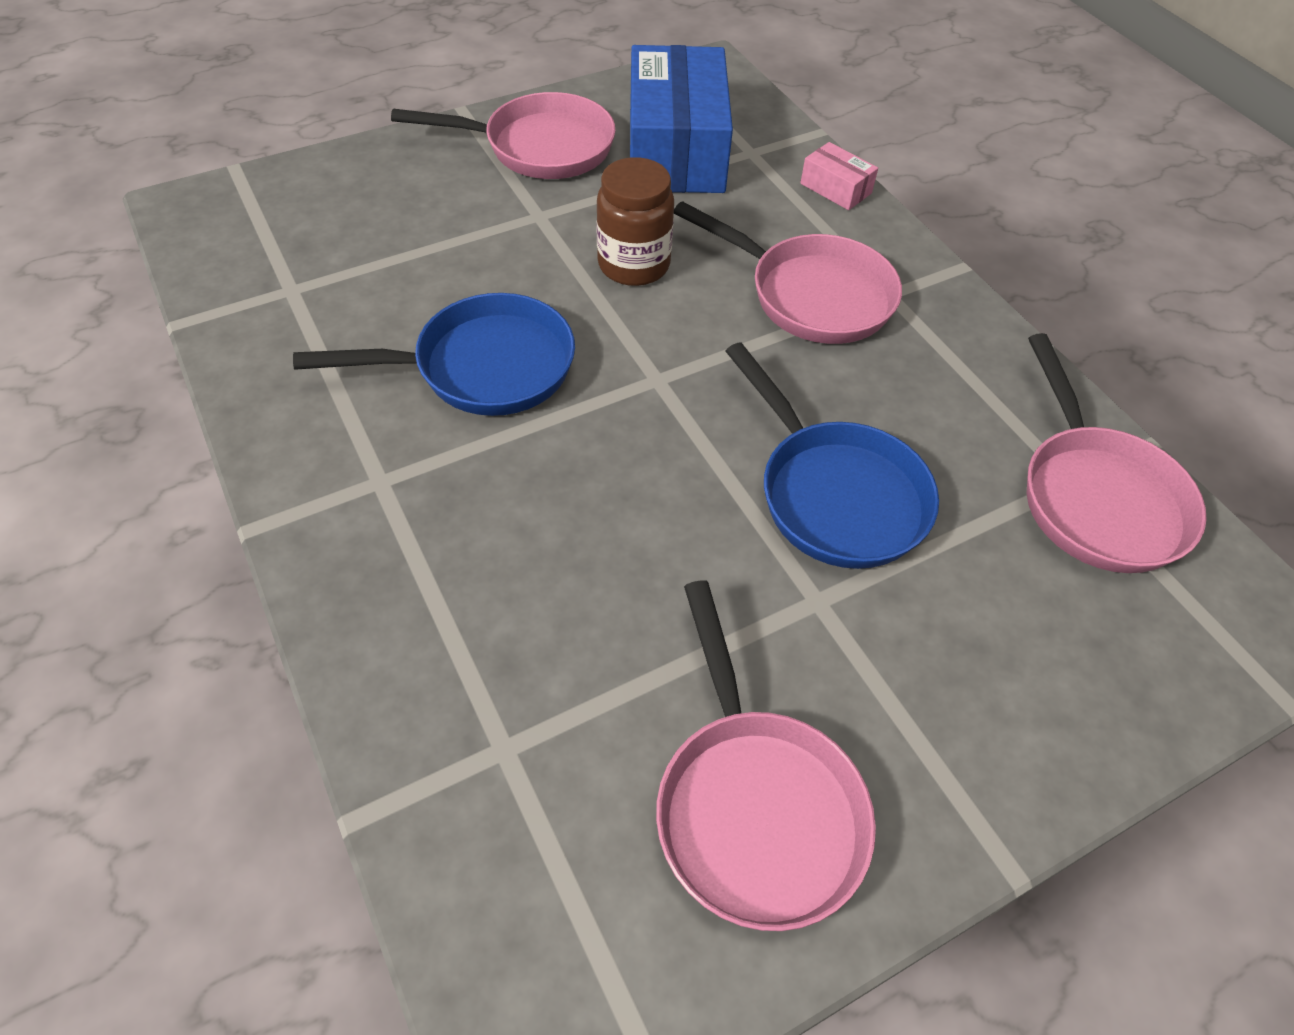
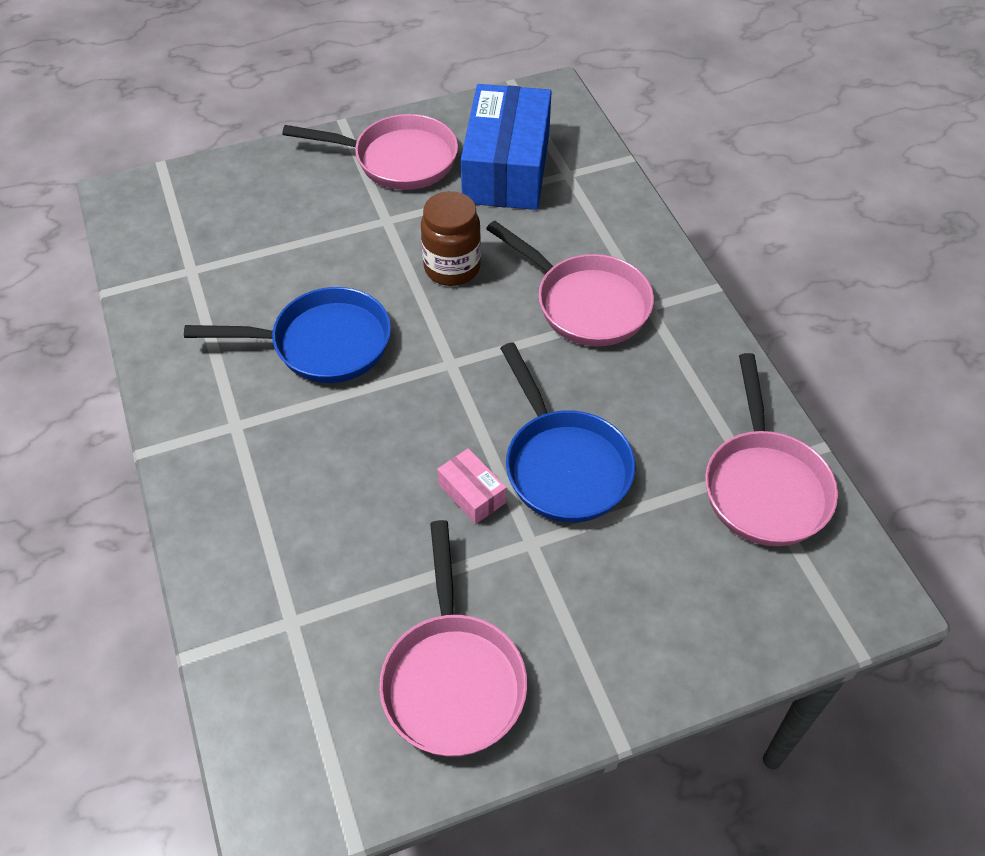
camera: 10 degrees right, 0 degrees up
pink box [800,142,878,210] -> pink box moved to [437,448,506,524]

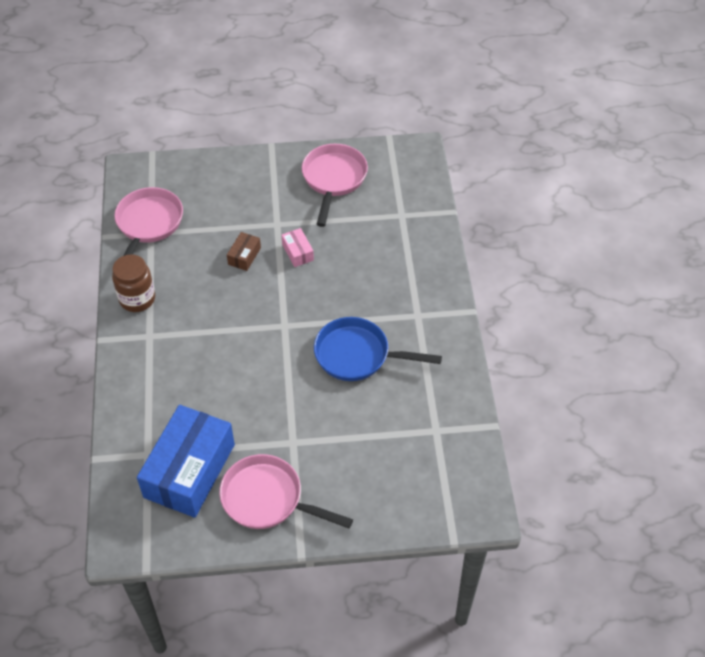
camera: 165 degrees left, 0 degrees up
brown jar [421,191,481,286] -> brown jar moved to [112,255,155,312]
pink pan [486,221,654,346] -> none
blue pan [500,343,636,523] -> brown box [227,232,261,271]

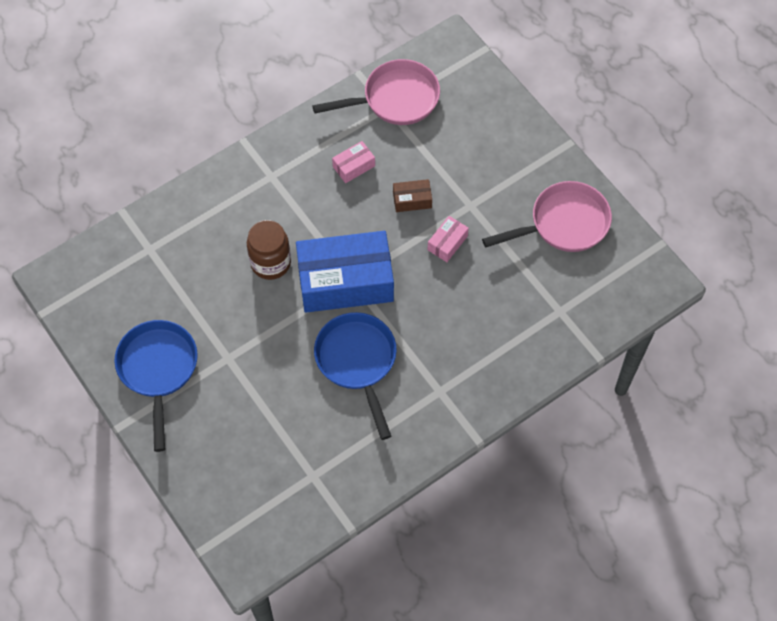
camera: 60 degrees right, 10 degrees up
brown jar [112,255,155,312] -> brown jar moved to [247,220,291,280]
blue box [137,405,235,518] -> blue box moved to [296,231,394,313]
pink pan [219,454,353,529] -> blue pan [114,320,198,452]
none -> pink box [332,141,375,183]

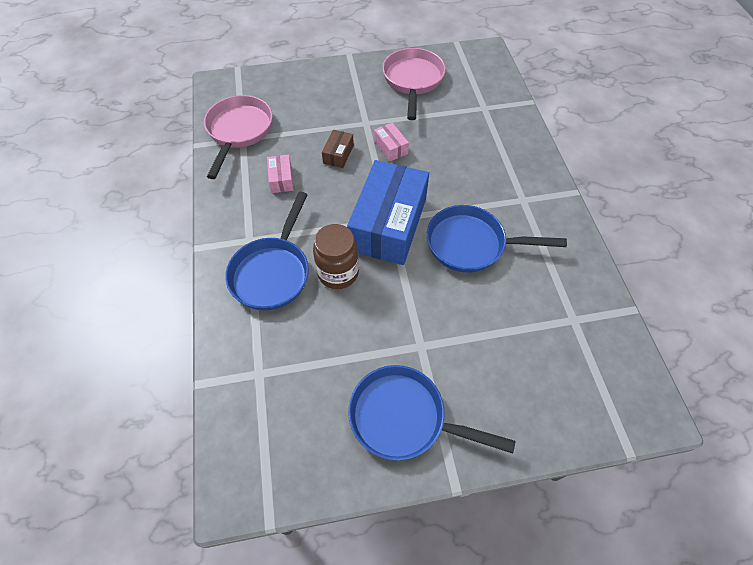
camera: 65 degrees left, 5 degrees down
none -> blue pan [225,192,309,310]

